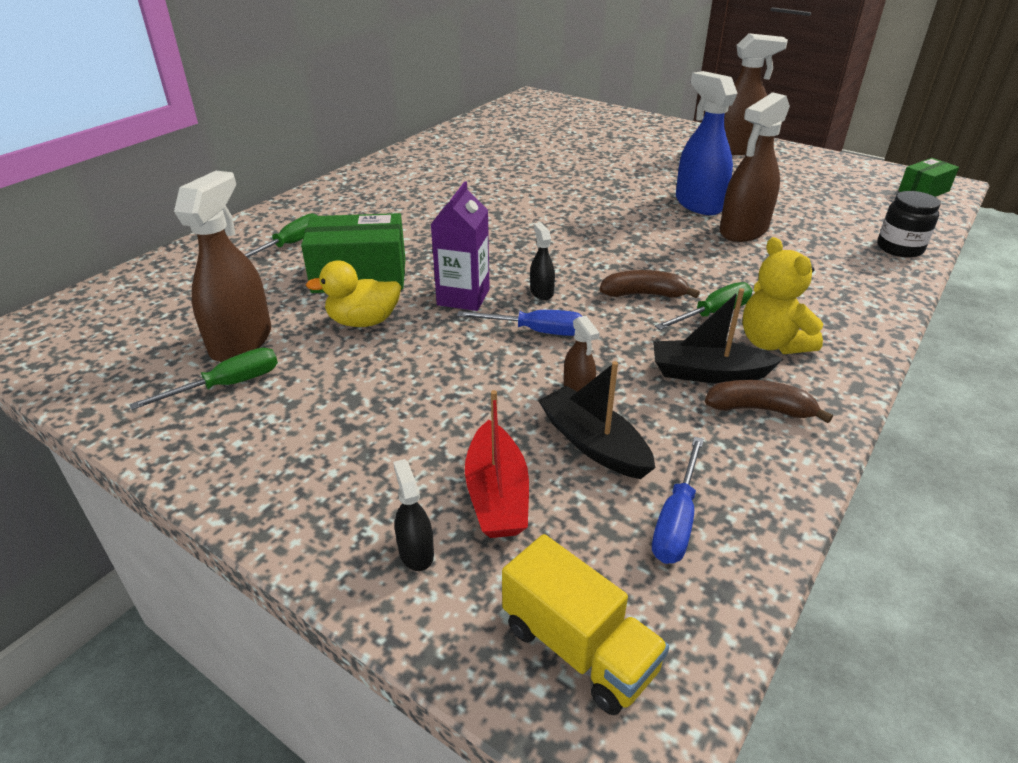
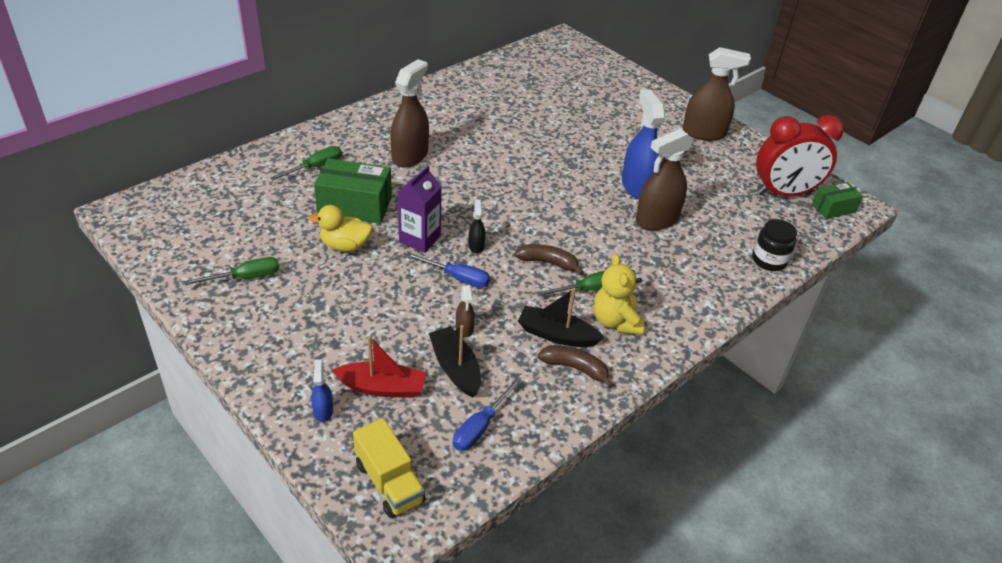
camera: 10 degrees right, 5 degrees up
brown spray bottle [174,171,271,362] -> brown spray bottle moved to [390,59,429,167]
black spray bottle [393,459,434,571] -> blue spray bottle [311,359,333,422]
red boat [465,390,529,538] -> red boat turned 90 degrees counterclockwise [332,336,426,398]
none -> red clock [756,115,844,196]

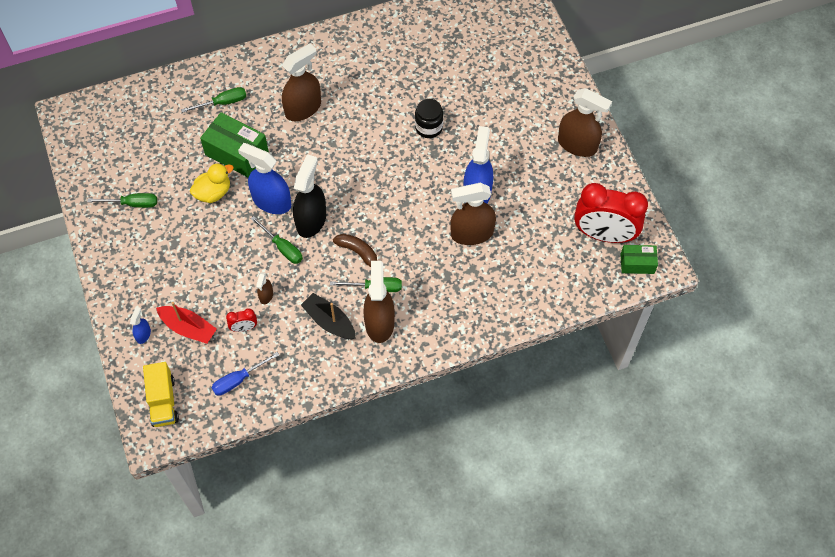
camera: 25 degrees right, 20 degrees up
yellow duck [308,205,373,251] -> yellow duck turned 120 degrees clockwise [190,163,234,203]
purple carton [398,165,442,253] -> blue spray bottle [238,143,291,214]
blue screwdriver [406,253,490,288] -> green screwdriver [251,216,303,264]
black boat [429,325,481,398] -> red clock [226,308,257,332]
black spray bottle [468,199,485,253] -> black spray bottle [293,154,326,238], size x2.15
brown banana [538,345,613,388] -> none
yellow teddy bear [593,254,644,335] -> brown spray bottle [363,261,395,343]
black jar [752,219,797,271] -> black jar moved to [415,99,443,138]

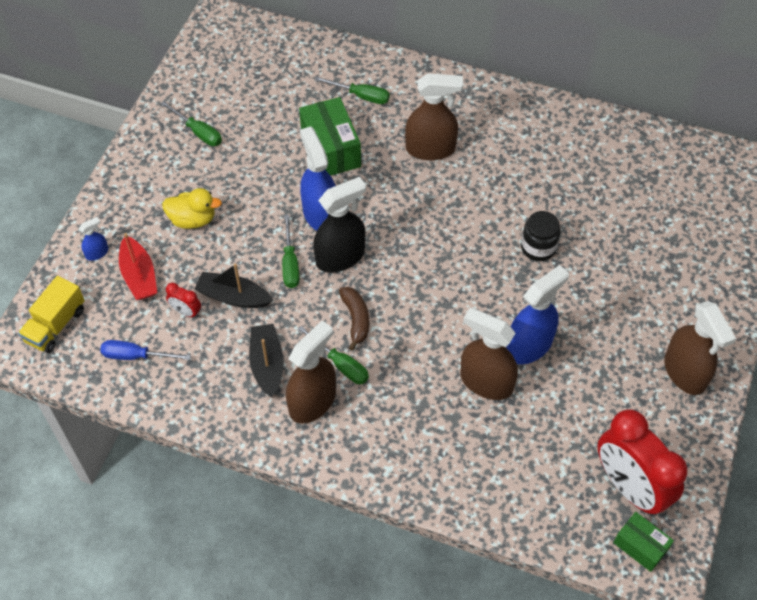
camera: 40 degrees right, 5 degrees down
yellow duck [190,163,234,203] -> yellow duck moved to [162,188,222,229]
brown spray bottle [256,272,273,304] -> black boat [195,264,273,308]

